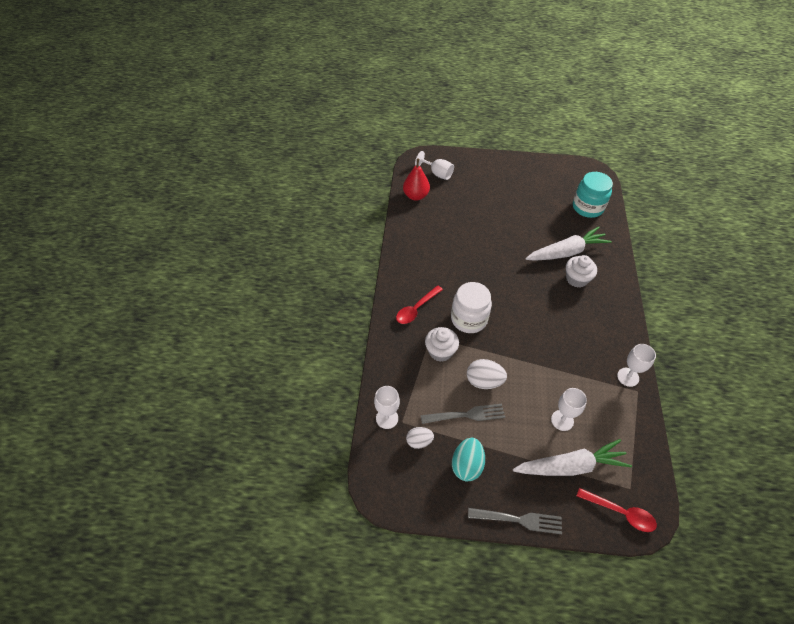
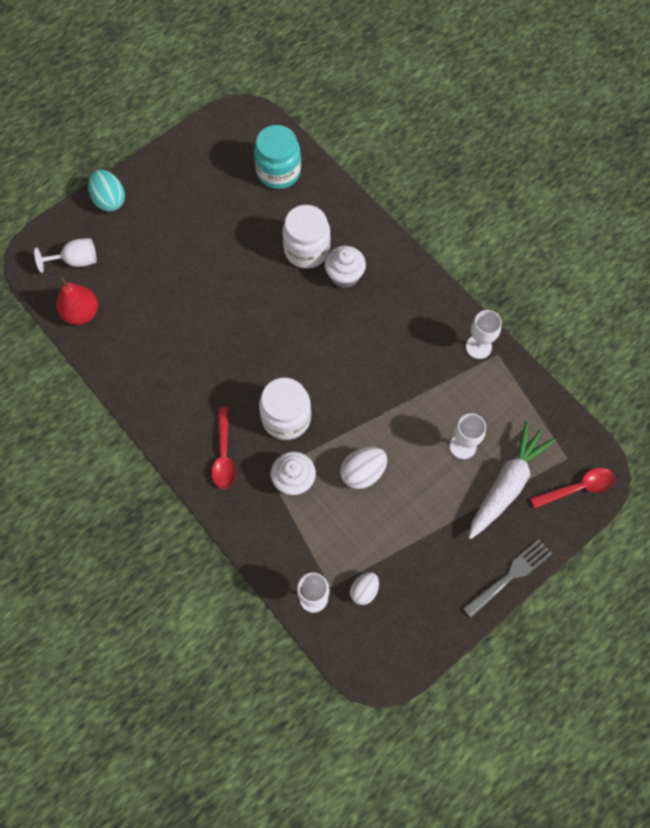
camera: 45 degrees left, 15 degrees up
grey fork [421,404,505,424] -> none
turquoise egg [452,438,485,482] -> turquoise egg moved to [88,169,125,212]
white carrot [526,226,612,261] -> white jar [282,205,331,269]

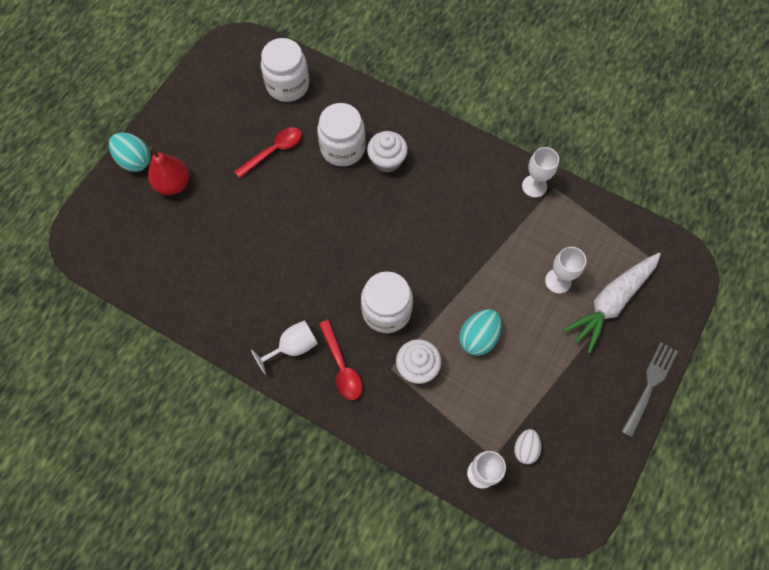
camera: 20 degrees left, 0 degrees up
white goblet [34,238,97,273] -> white goblet moved to [251,320,318,374]
red pear [56,276,98,325] -> red pear moved to [148,146,189,195]
turquoise jar [254,125,301,189] -> white jar [261,38,309,102]
white egg [340,447,387,489] -> turquoise egg [459,309,502,356]
white carrot [468,421,556,539] -> white carrot turned 150 degrees counterclockwise [563,253,661,354]
red spoon [530,468,615,508] -> red spoon moved to [234,127,302,178]

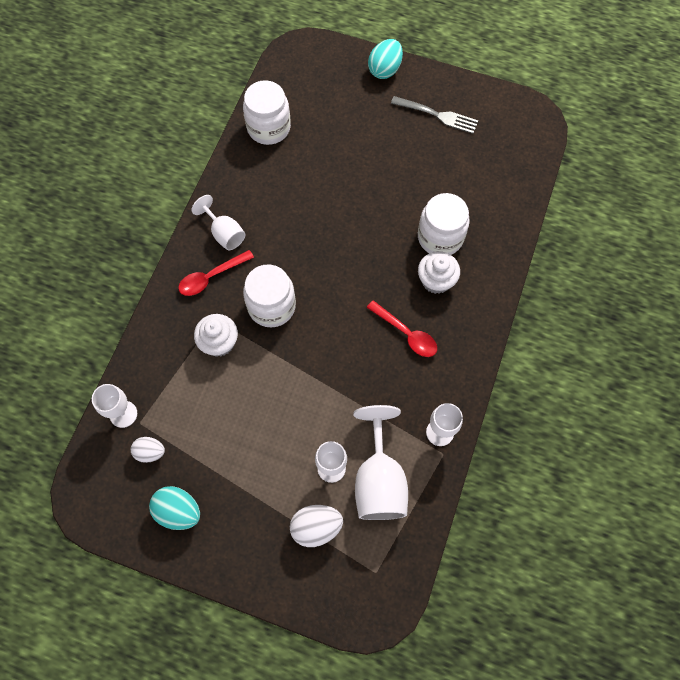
camera: 80 degrees right, 0 degrees up
red pear [148,146,189,195] -> none
red spoon [234,127,302,178] -> red spoon moved to [367,300,437,357]
white jar [261,38,309,102] -> white jar moved to [243,80,291,145]
turquoise egg [459,309,502,356] -> turquoise egg moved to [149,486,200,530]
white carrot [563,253,661,354] -> white egg [290,505,343,547]
grey fork [621,342,678,438] -> grey fork moved to [391,96,478,134]
none -> white goblet [353,405,408,520]

